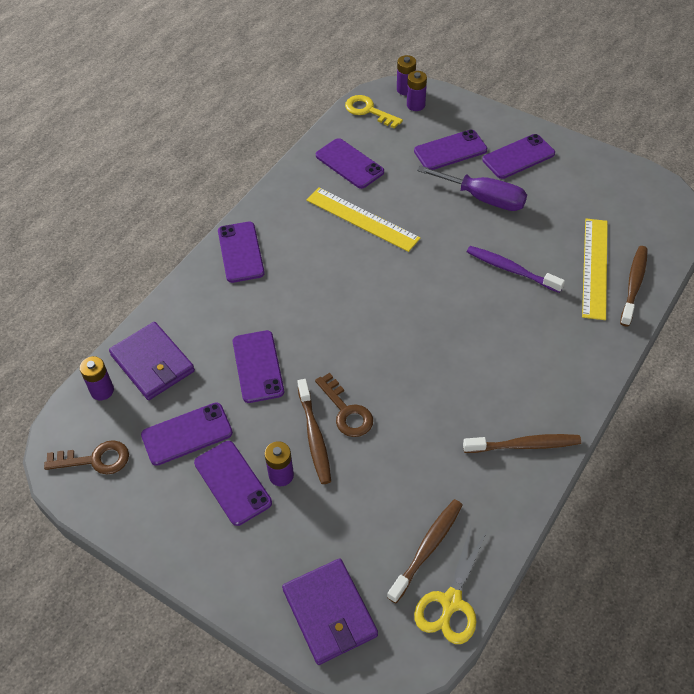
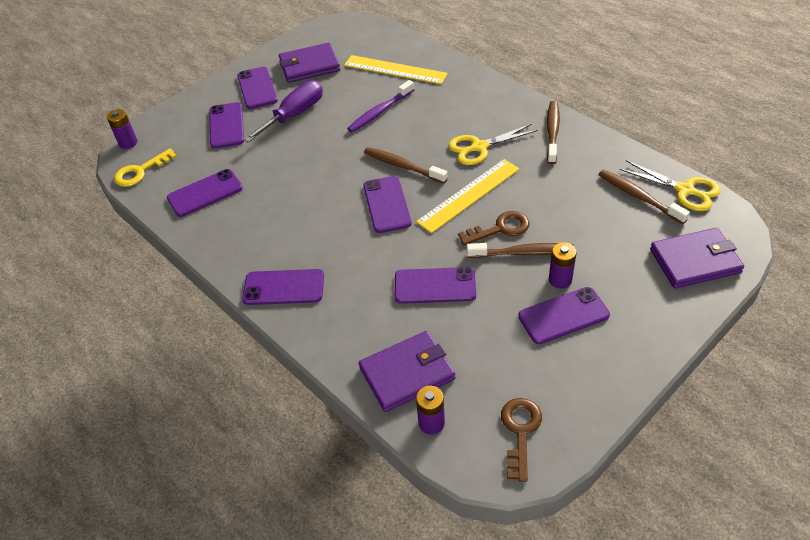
camera: 75 degrees left, 5 degrees down
purple phone [141,403,233,466] -> purple phone moved to [363,176,412,233]
yellow ruler [306,187,420,252] -> yellow ruler moved to [416,159,520,233]
purple battery [407,71,427,111] -> none
brown toothbrush [620,246,648,327] -> brown toothbrush moved to [364,147,448,184]
none -> purple wallet [279,43,340,83]
none -> yellow scissors [449,124,538,165]

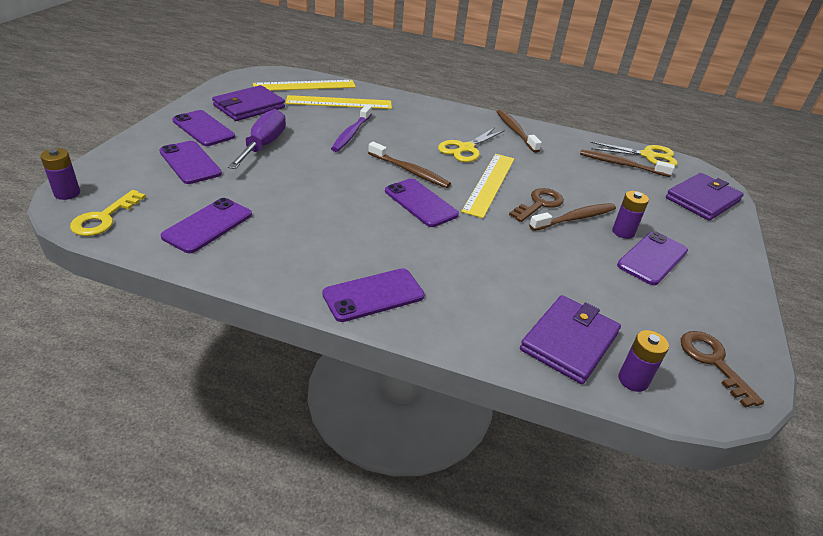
camera: 35 degrees left, 10 degrees down
brown toothbrush [364,147,448,184] -> brown toothbrush turned 150 degrees counterclockwise [368,142,451,188]
purple phone [395,267,476,304] -> none
none -> yellow ruler [253,80,356,91]

